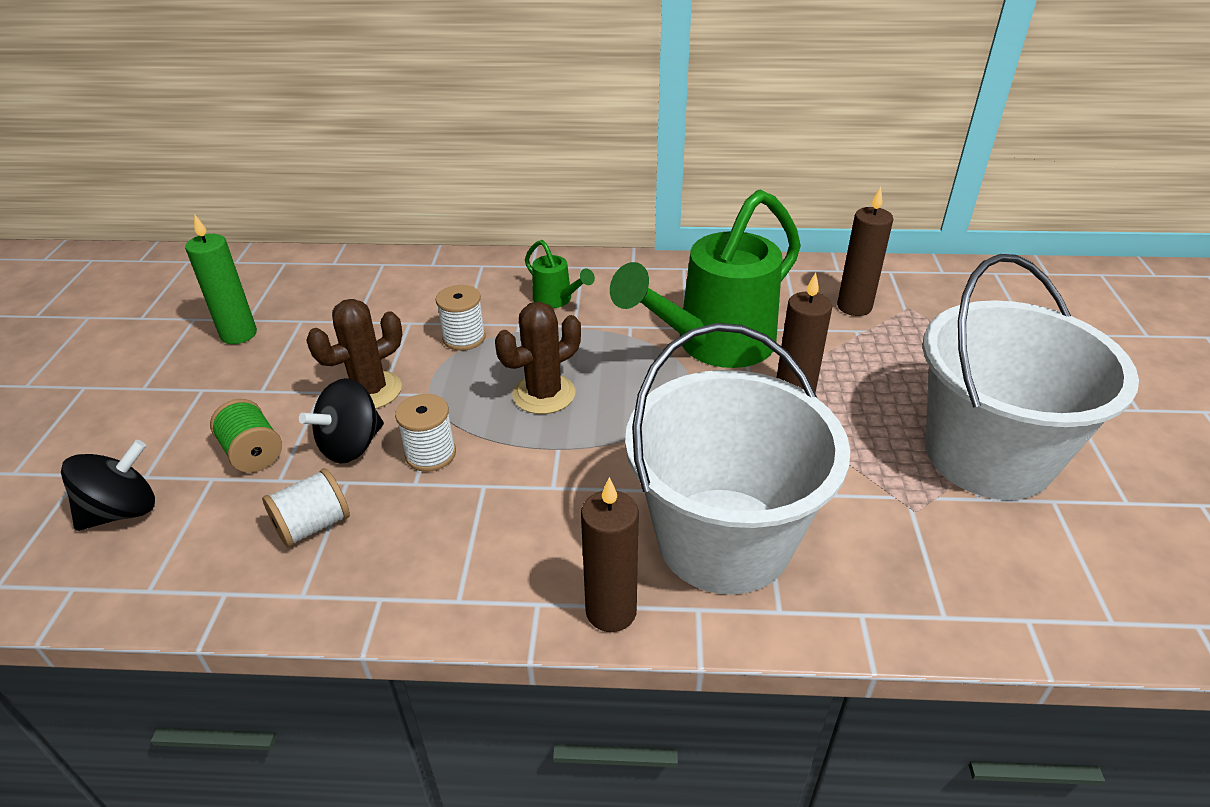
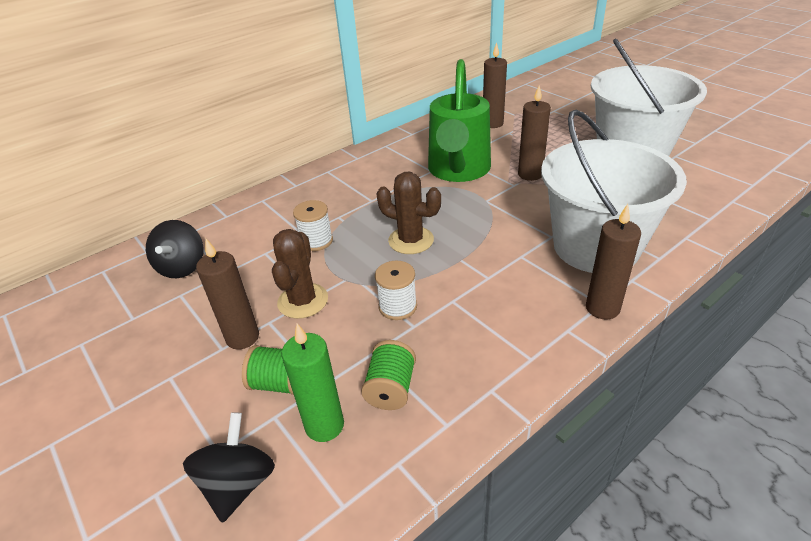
camera: 40 degrees left, 0 degrees up
green candle [185,215,257,344] -> green candle moved to [282,324,344,442]
white spool [262,468,350,548] -> green spool [361,340,416,410]
black spinning top [299,378,384,464] -> black spinning top moved to [146,220,204,278]
brown cactus [495,302,581,414] -> brown cactus turned 75 degrees counterclockwise [376,172,441,254]
green watering can [525,240,595,308] -> none
none -> brown candle [196,239,259,349]

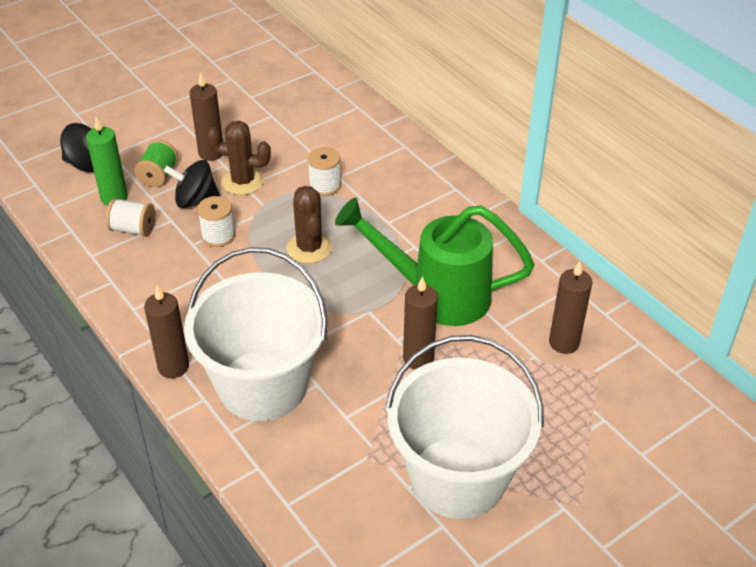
camera: 90 degrees right, 5 degrees up
black spinning top [146,220,204,278] -> black spinning top moved to [164,160,220,208]
green spool [361,340,416,410] -> white spool [106,198,155,237]
brown cactus [376,172,441,254] -> brown cactus turned 45 degrees counterclockwise [287,186,332,264]

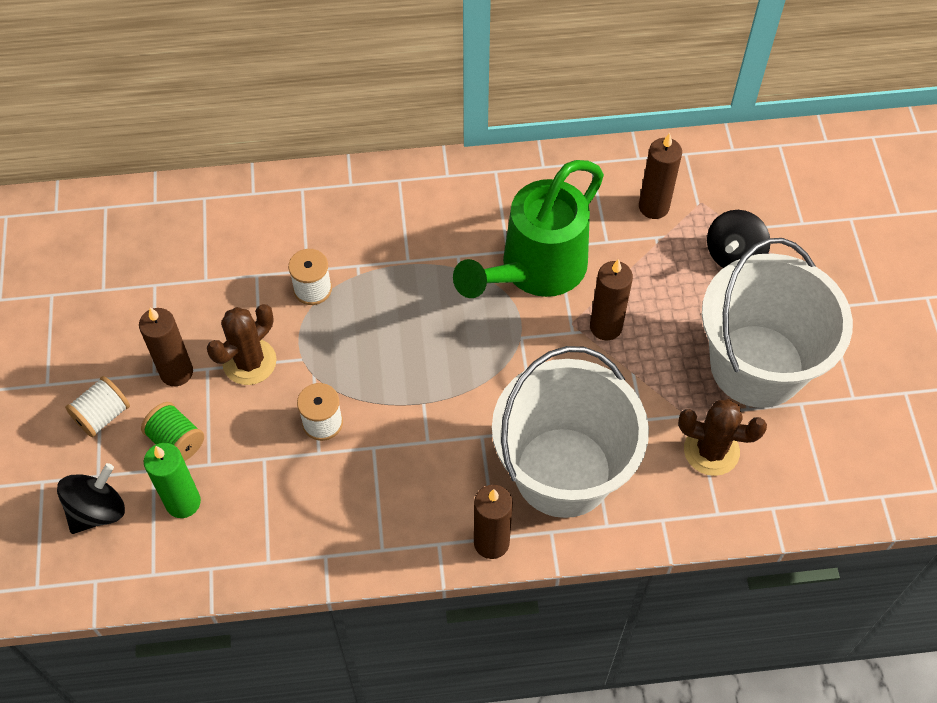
camera: 60 degrees left, 15 degrees up
white spool [106,198,155,237] -> white spool moved to [65,376,130,438]
black spinning top [164,160,220,208] -> black spinning top moved to [707,210,770,268]
brown cactus [287,186,332,264] -> brown cactus moved to [678,399,767,476]

